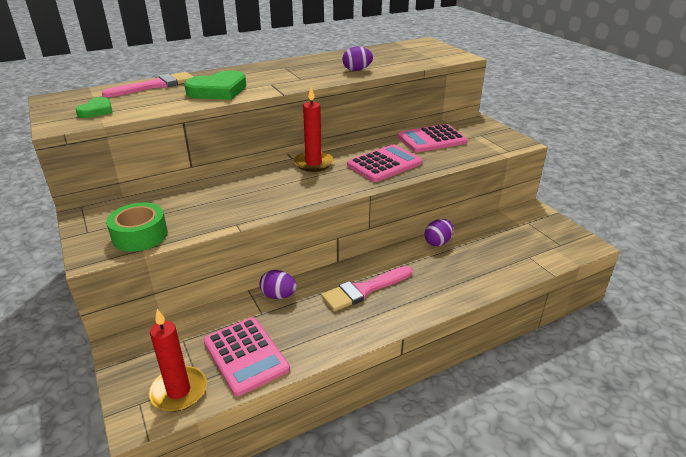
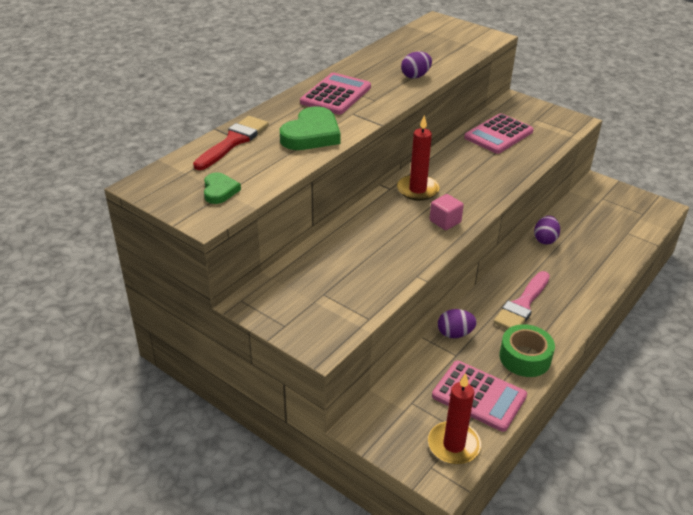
camera: 25 degrees left, 5 degrees up
pink brush [102,72,193,97] -> red brush [193,116,269,170]
green tape [106,202,168,252] -> green tape moved to [499,324,555,377]
pink calculator [347,145,422,182] -> pink calculator moved to [300,73,371,115]
none -> pink cube [429,194,464,230]

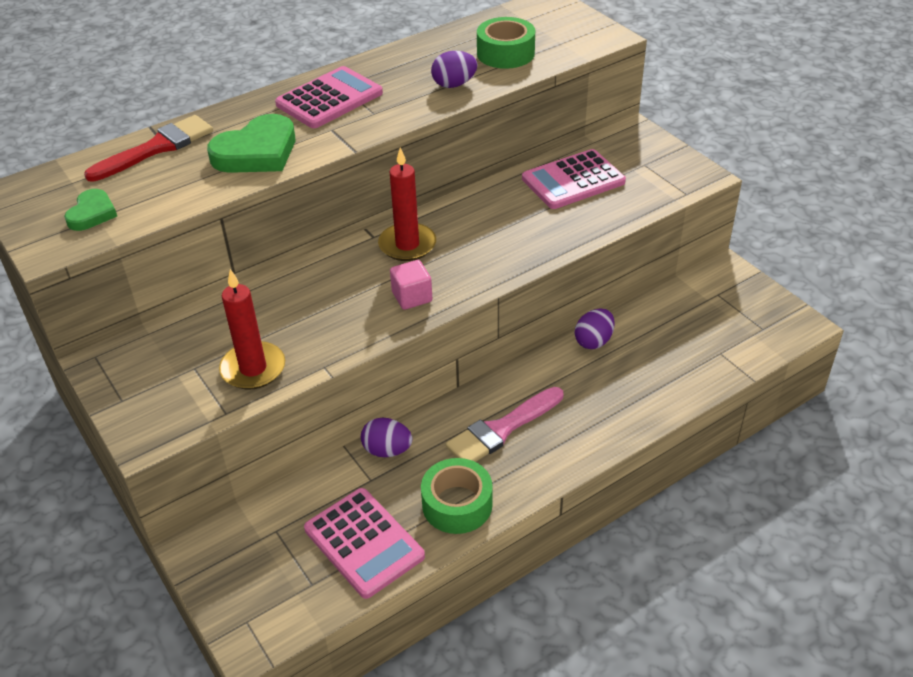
camera: 20 degrees right, 5 degrees up
red candle [428,373,481,464] -> red candle moved to [219,269,285,390]
none -> green tape [477,17,535,69]

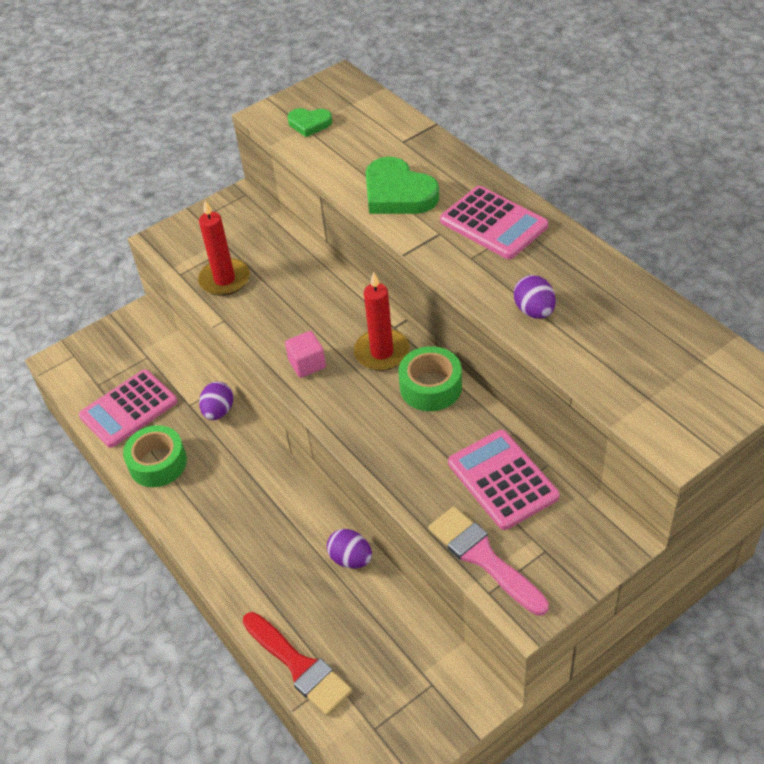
camera: 90 degrees right, 5 degrees up
red brush [84,115,213,182] -> red brush moved to [243,612,352,716]
pink brush [446,387,564,462] -> pink brush moved to [428,507,549,616]
green tape [477,17,535,69] -> green tape moved to [398,346,462,411]

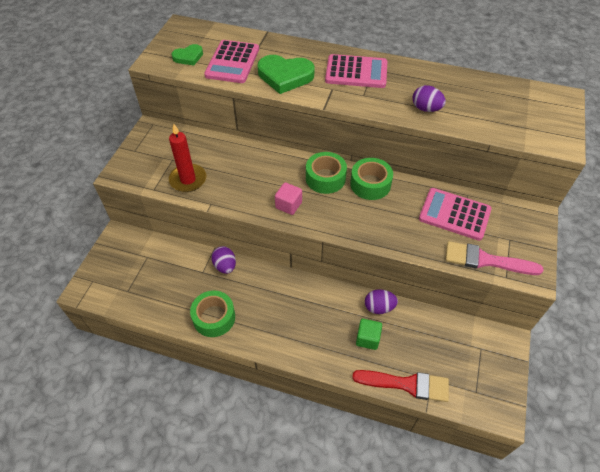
camera: 40 degrees left, 5 degrees up
pink calculator [79,369,177,448] -> pink calculator moved to [204,40,259,83]
red candle [354,272,410,371] -> green tape [306,152,347,194]
none -> green cube [356,319,382,350]

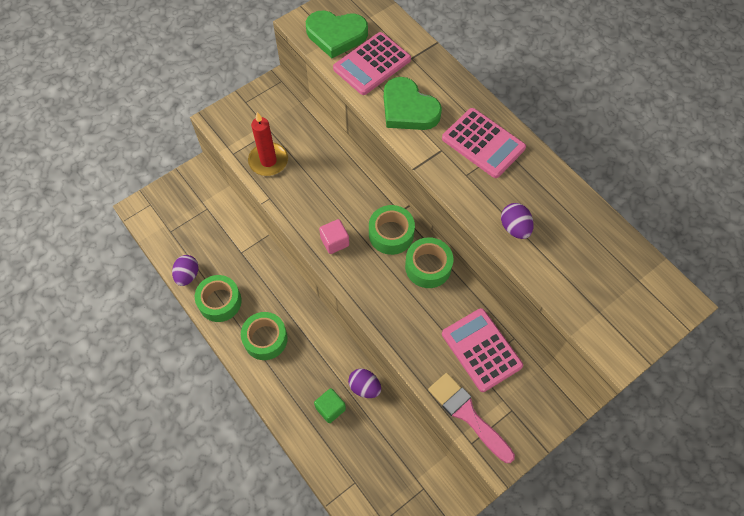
camera: 35 degrees right, 10 degrees up
green heart [172,44,203,66] -> green heart [306,11,368,58], size x1.76
purple egg [211,246,236,274] -> purple egg moved to [172,255,199,286]
red brush [352,370,449,402] -> none
none -> green tape [241,312,288,360]

